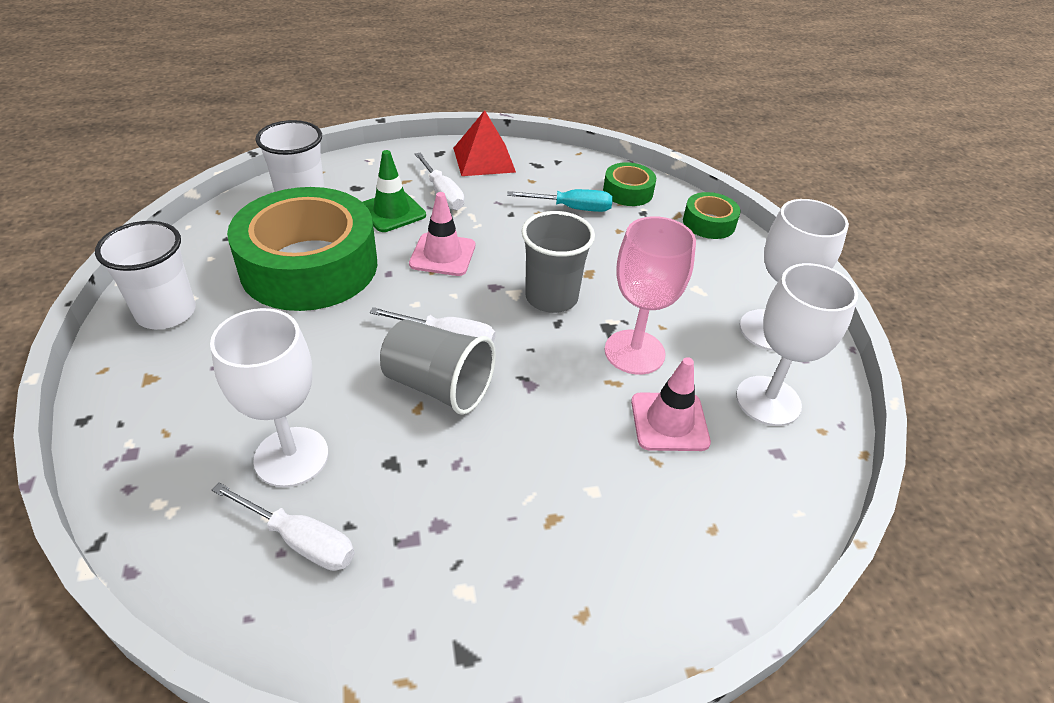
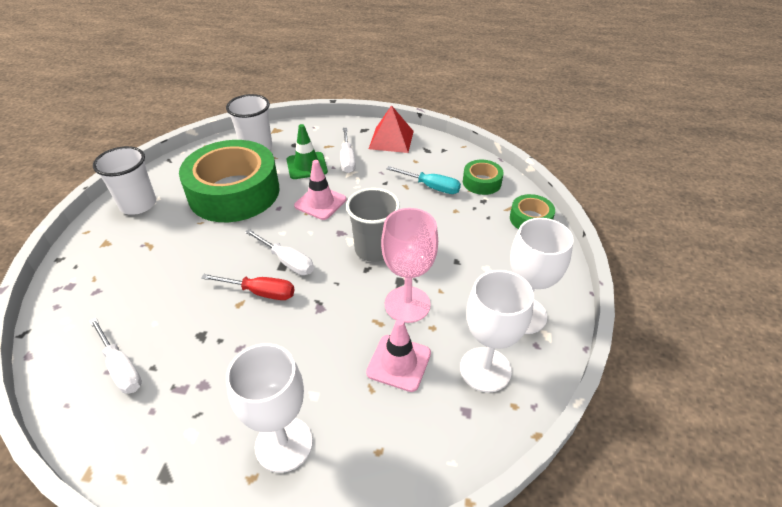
camera: 25 degrees right, 0 degrees up
white goblet [210,308,328,487] -> white goblet moved to [226,343,313,473]
grey cup [380,319,496,415] -> red screwdriver [201,274,295,300]

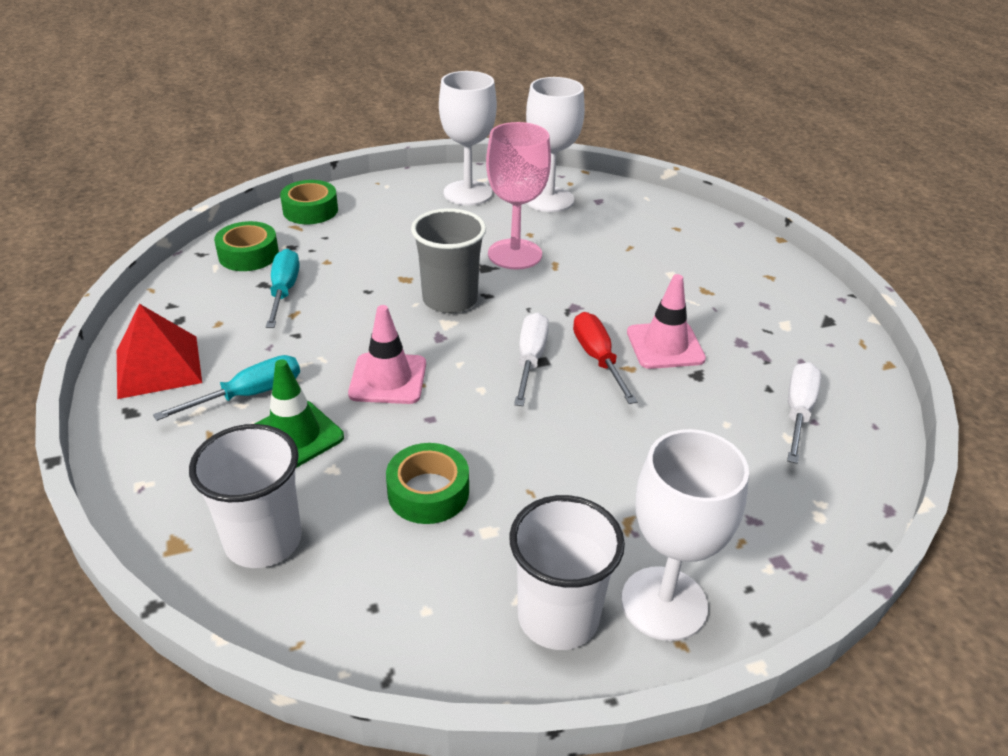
camera: 120 degrees left, 5 degrees down
green tape [179,140,280,222] -> green tape [386,443,469,524], size x0.44
white goblet [226,343,313,473] -> white goblet moved to [621,429,749,641]
white screwdriver [340,128,356,173] -> turquoise screwdriver [153,355,300,421]
pink traffic cone [366,319,431,392] -> pink traffic cone moved to [627,274,706,369]

